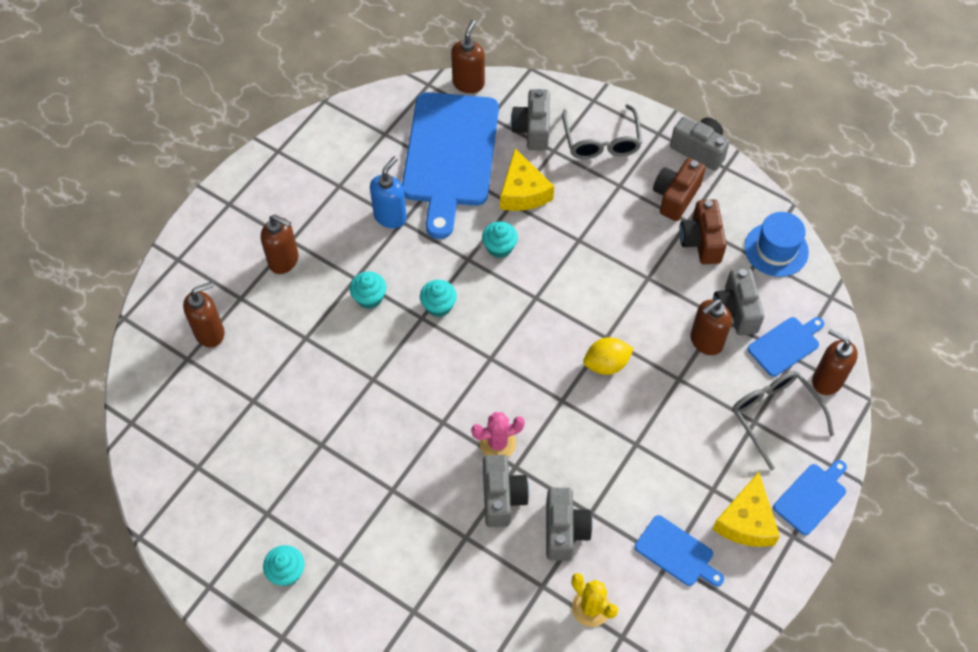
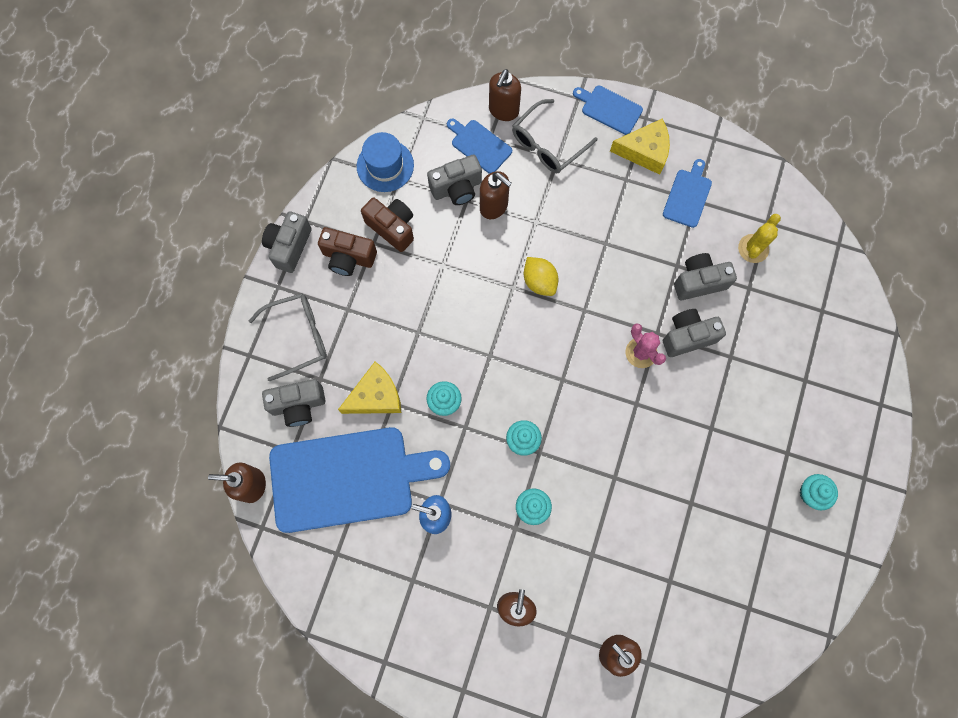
camera: 105 degrees left, 15 degrees up
brown camera [679,199,727,264] -> brown camera turned 120 degrees counterclockwise [361,198,414,252]

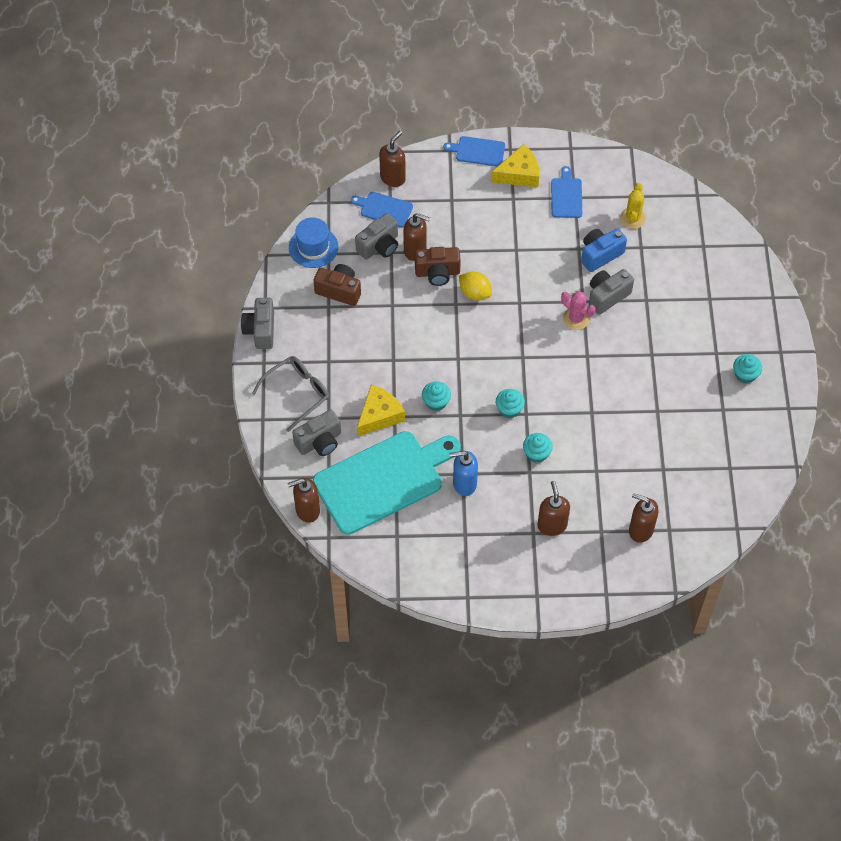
camera: 20 degrees left, 15 degrees down
blue cutting board [269,427,450,533] -> turquoise cutting board [313,431,461,535]
brown camera [318,227,377,276] -> brown camera moved to [415,247,461,286]
brown soap dispenser [489,69,521,121] -> brown soap dispenser turned 150 degrees counterclockwise [379,131,406,187]
grey glasses [512,99,598,173] -> none
grey camera [674,253,737,300] -> blue camera [581,228,627,272]

